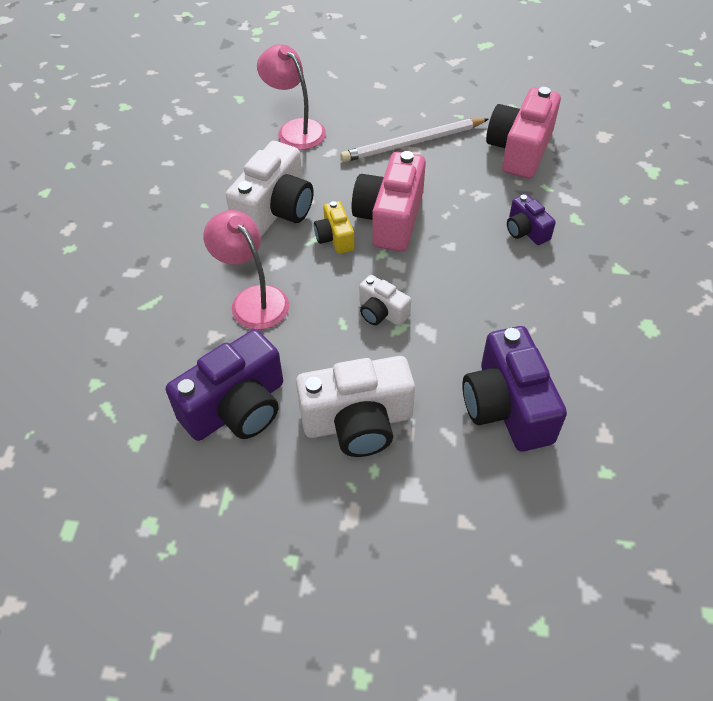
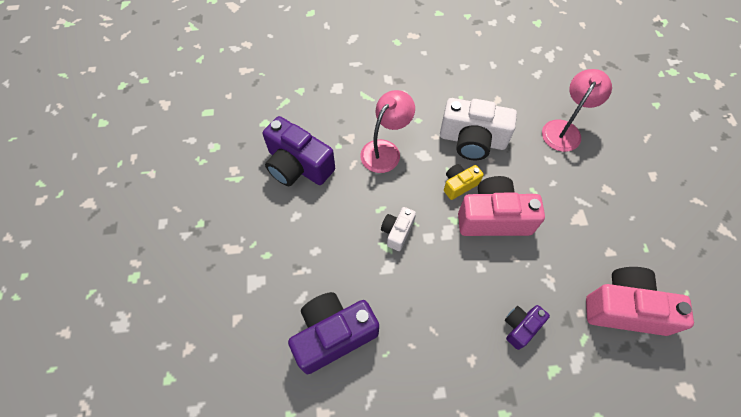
camera: 75 degrees right, 10 degrees up
white camera [296,356,415,457] -> none
white pencil [340,118,489,162] -> none

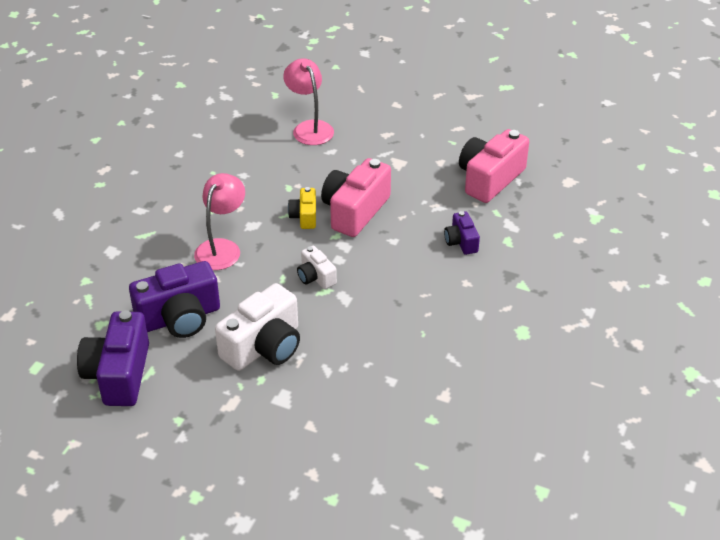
camera: 60 degrees left, 20 degrees down
purple camera [288,292,379,374] -> purple camera moved to [77,310,149,406]
pink lamp [360,90,415,173] -> pink lamp turned 45 degrees clockwise [194,173,245,270]
white camera [440,98,517,160] -> white camera moved to [215,283,300,371]

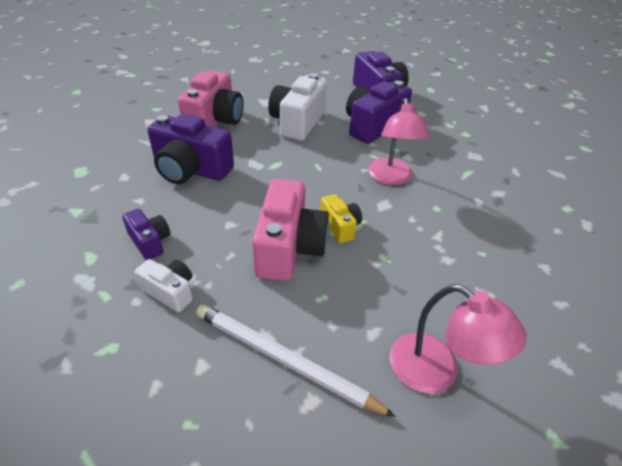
camera: 155 degrees right, 0 degrees up
white camera [297,246,337,289] -> white camera moved to [135,259,193,312]
pink camera [459,129,529,203] -> pink camera moved to [178,70,243,127]
none -> purple camera [147,114,234,184]
none -> white pencil [196,304,396,417]

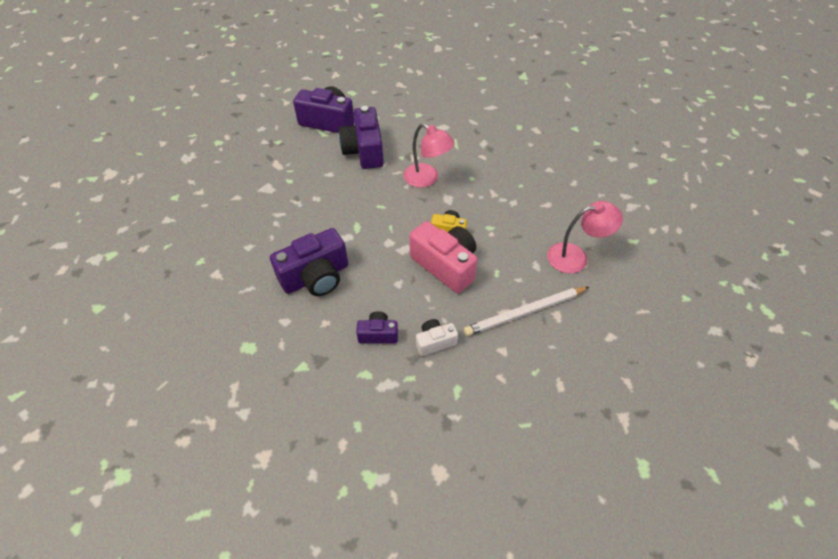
camera: 50 degrees left, 10 degrees up
pink camera [178,70,243,127] -> none
white camera [268,73,327,141] -> none

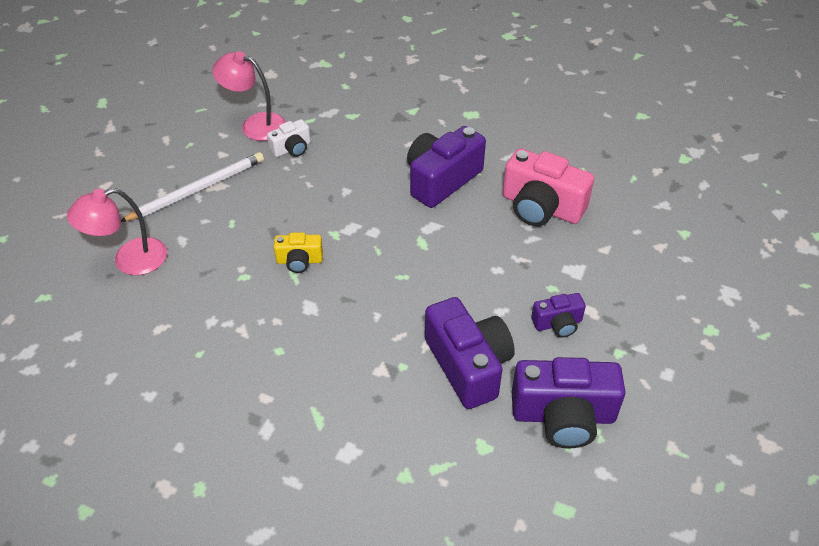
camera: 165 degrees right, 5 degrees down
purple camera [356,311,398,344] -> purple camera moved to [531,293,586,338]
pink lamp [404,123,455,188] -> pink lamp moved to [212,51,286,141]
pink camera [410,221,478,293] -> pink camera moved to [503,148,594,226]

